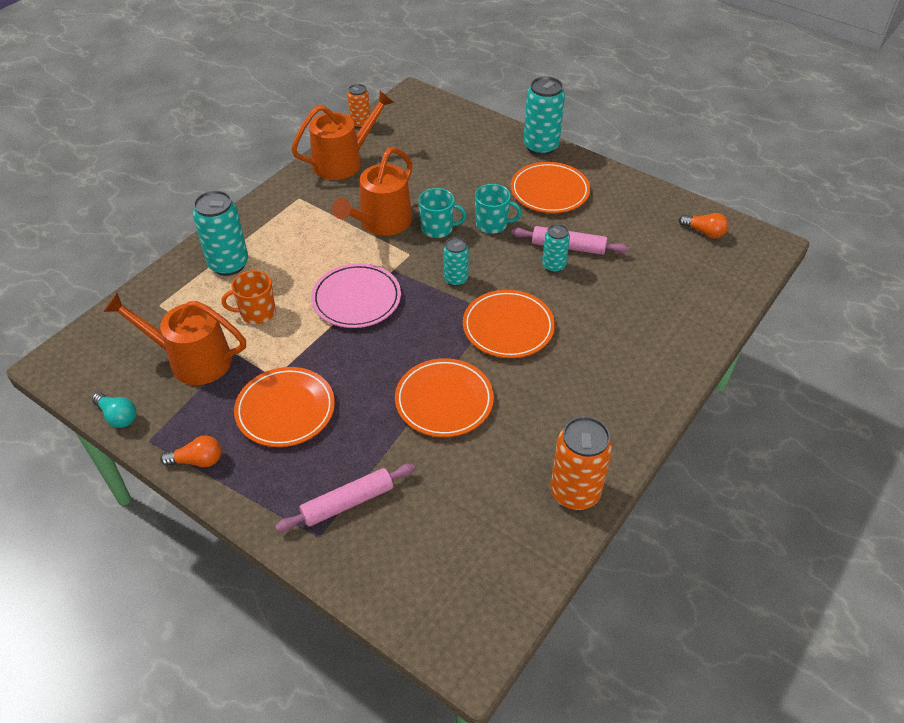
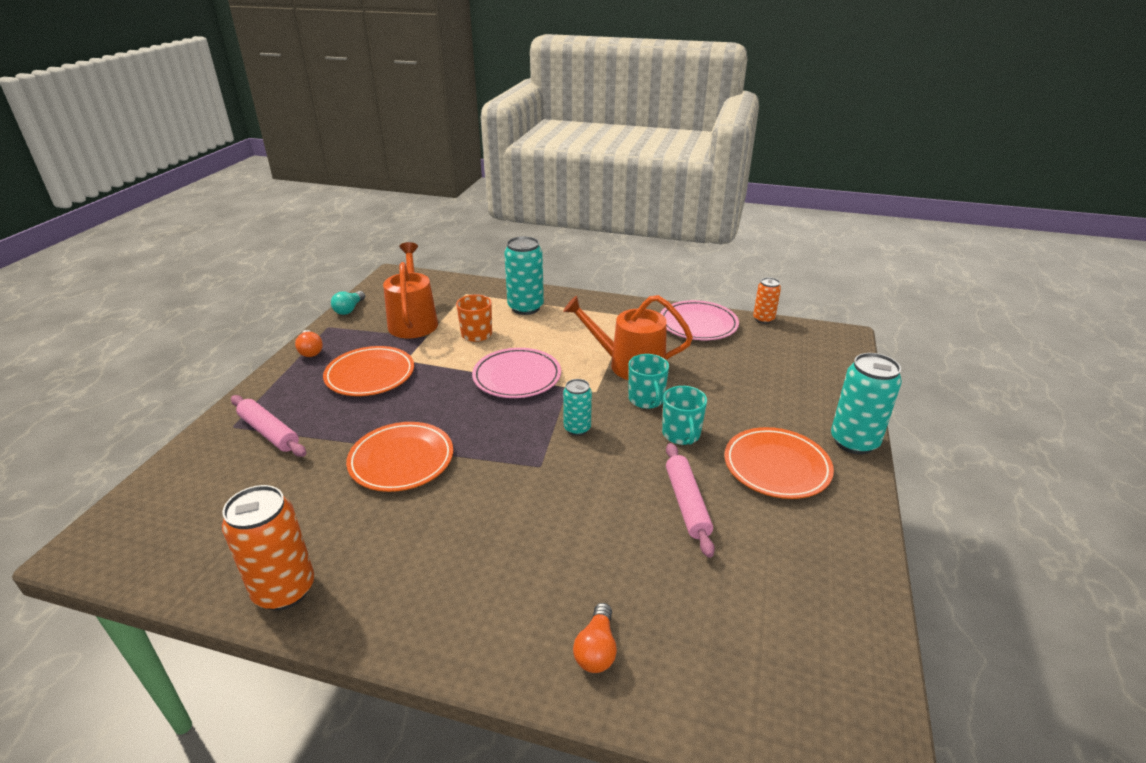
camera: 70 degrees right, 15 degrees down
orange watering can [291,91,394,180] -> pink plate [660,300,739,340]
orange plate [463,290,555,358] -> none
turquoise can [542,224,570,273] -> none
orange light bulb [679,213,729,239] -> orange light bulb moved to [573,603,617,673]

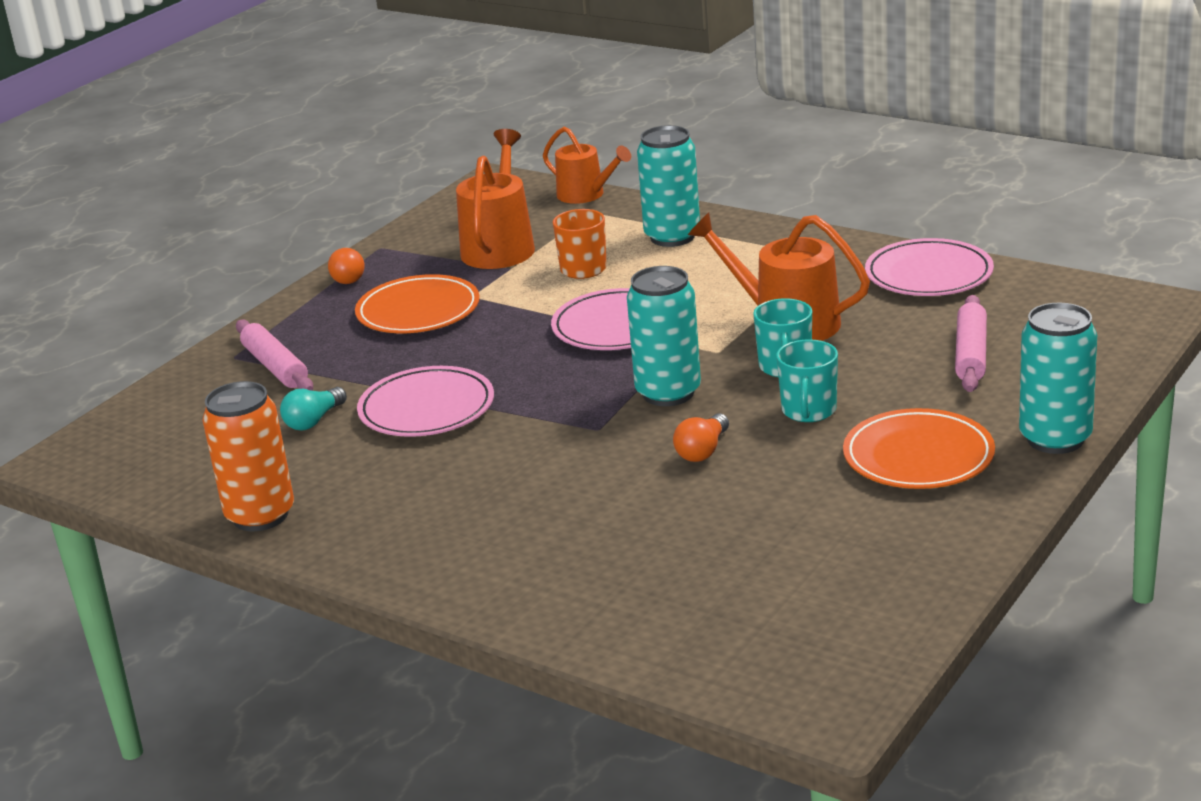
camera: 20 degrees right, 5 degrees down
turquoise light bulb [331,291,365,315] -> turquoise light bulb moved to [280,387,347,430]
orange plate [346,422,453,492] -> pink plate [357,366,494,437]
turquoise can [563,379,592,436] -> turquoise can [627,266,701,406], size x1.71
orange light bulb [573,603,617,673] -> orange light bulb moved to [673,413,729,462]
pink rolling pin [666,443,715,558] -> pink rolling pin moved to [955,295,987,392]
orange can [753,277,781,324] -> none
none -> orange watering can [543,127,631,204]

